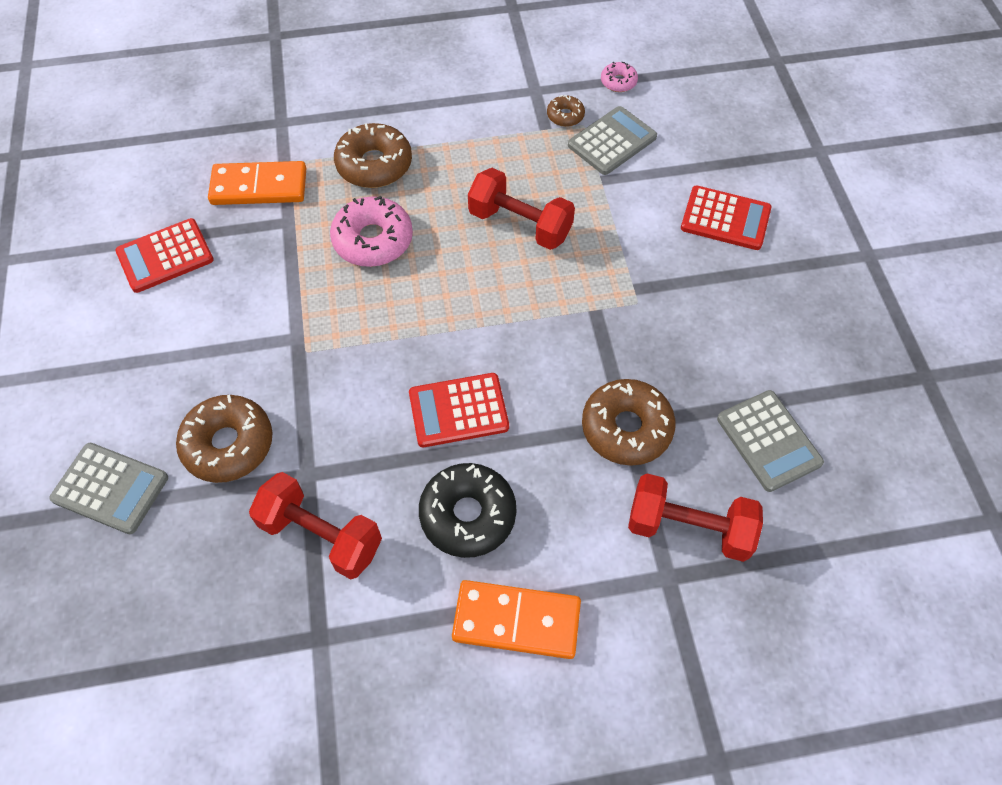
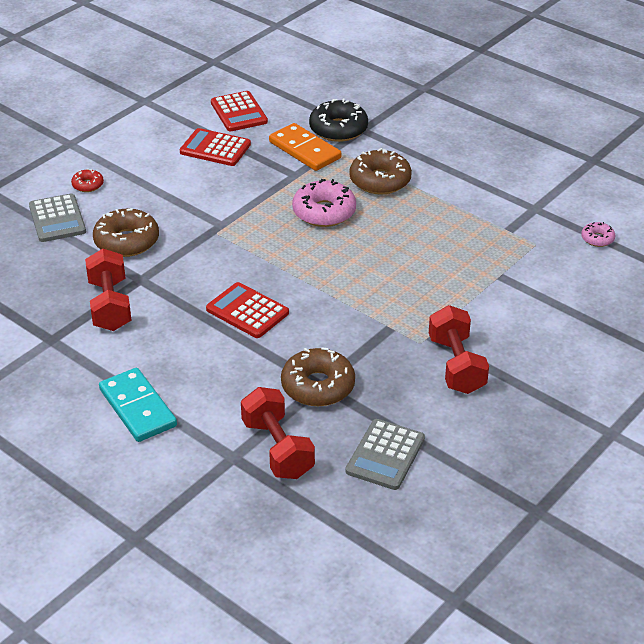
camera: 50 degrees right, 20 degrees down
black donut [419,463,516,558] -> black donut moved to [309,99,368,142]
orange domino [452,580,581,659] -> turquoise domino [99,368,177,442]
red dumbbell [468,168,575,250] -> red dumbbell moved to [429,305,489,394]
brown donut [547,95,585,127] -> none
grey calculator [568,106,657,175] -> none
red calculator [681,185,771,250] -> red calculator moved to [211,91,268,131]
none -> red donut [71,169,104,192]

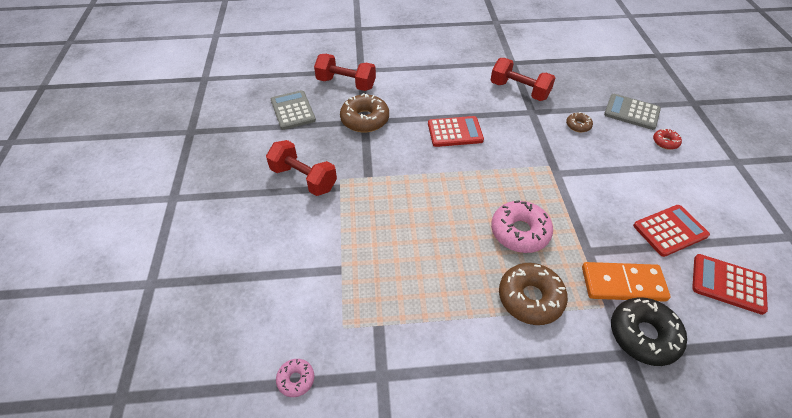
camera: 135 degrees right, 10 degrees up
brown donut [93,208,159,257] -> brown donut [566,112,593,132], size x0.51
turquoise domino [99,368,177,442] -> none

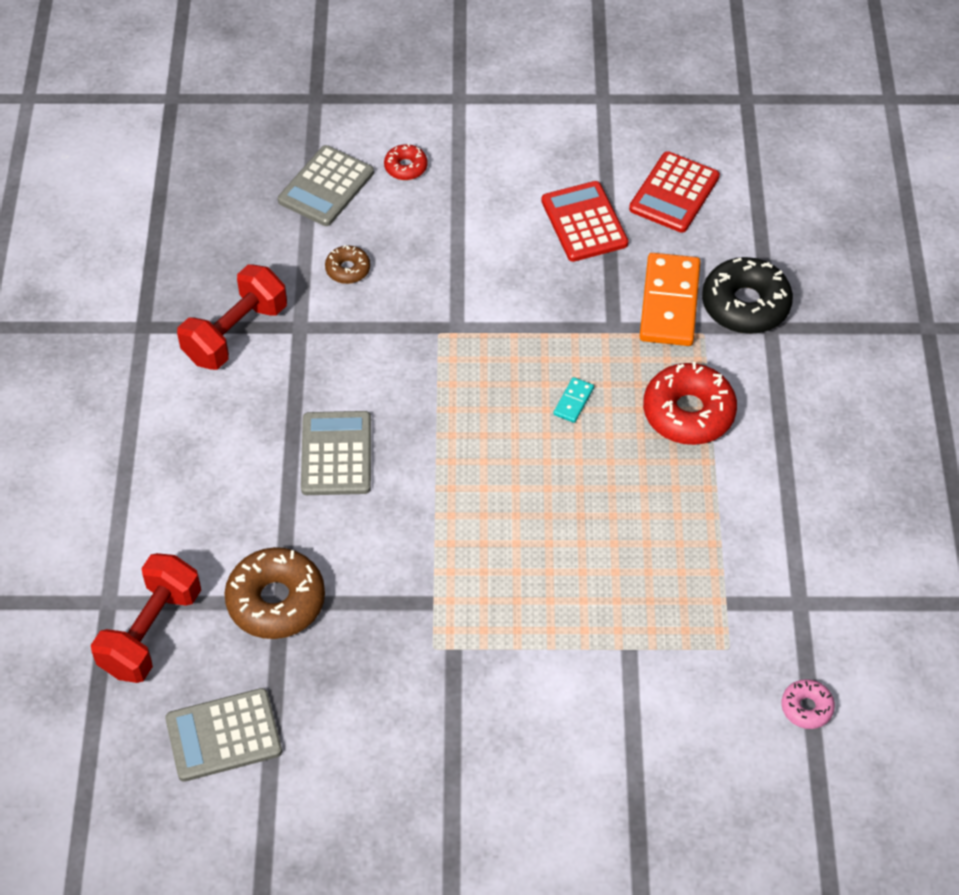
camera: 85 degrees left, 5 degrees up
red dumbbell [266,140,337,196] -> none
red calculator [428,116,484,147] -> grey calculator [301,411,371,495]
pink donut [491,201,553,253] -> turquoise domino [553,377,594,423]
brown donut [499,263,568,325] -> red donut [643,362,737,445]

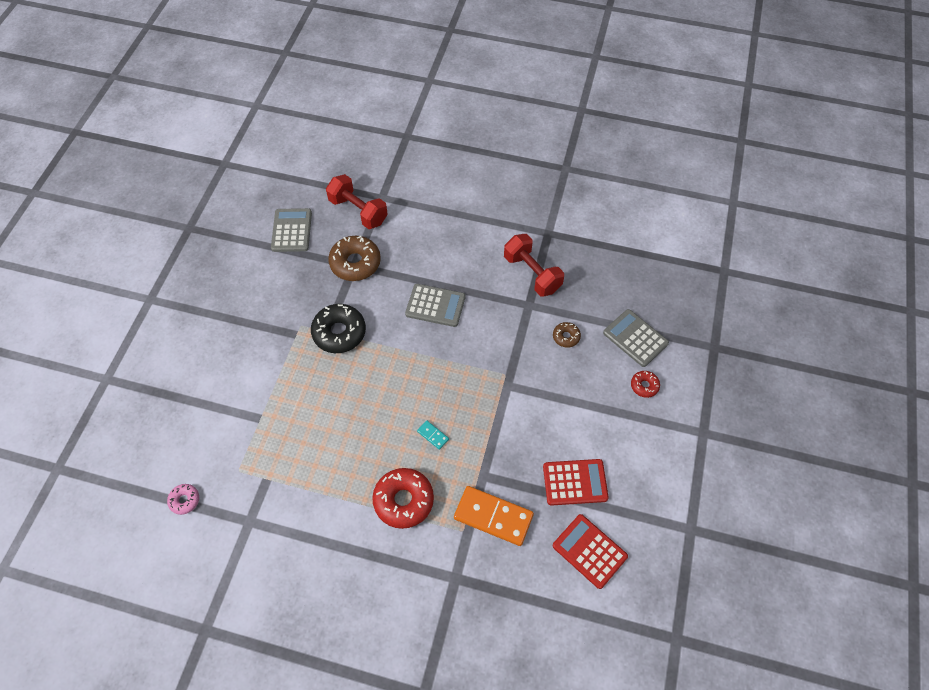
camera: 105 degrees right, 5 degrees up
black donut [702,257,793,334] -> black donut moved to [311,304,366,353]

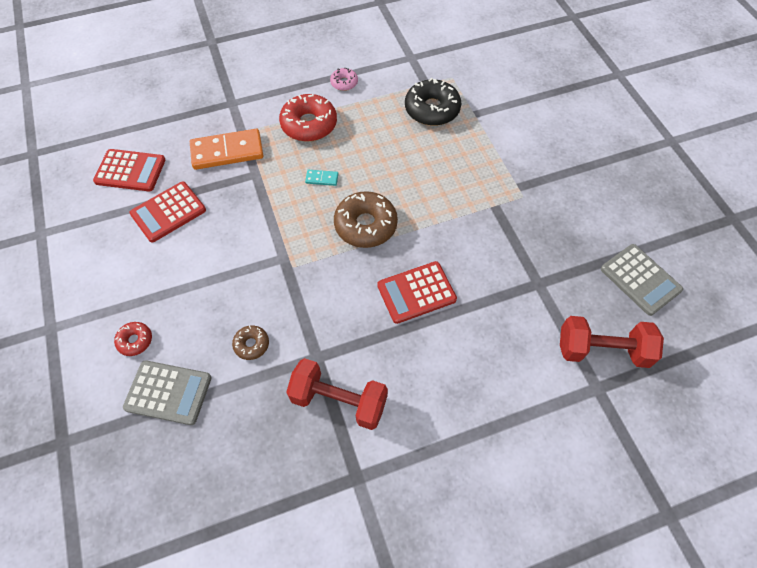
camera: 145 degrees right, 0 degrees up
pink donut [167,484,199,515] -> pink donut moved to [330,68,358,91]
black donut [311,304,366,353] -> black donut moved to [405,78,461,126]
brown donut [328,236,381,281] -> brown donut moved to [334,191,398,248]
grey calculator [405,284,465,327] -> red calculator [377,261,457,324]

